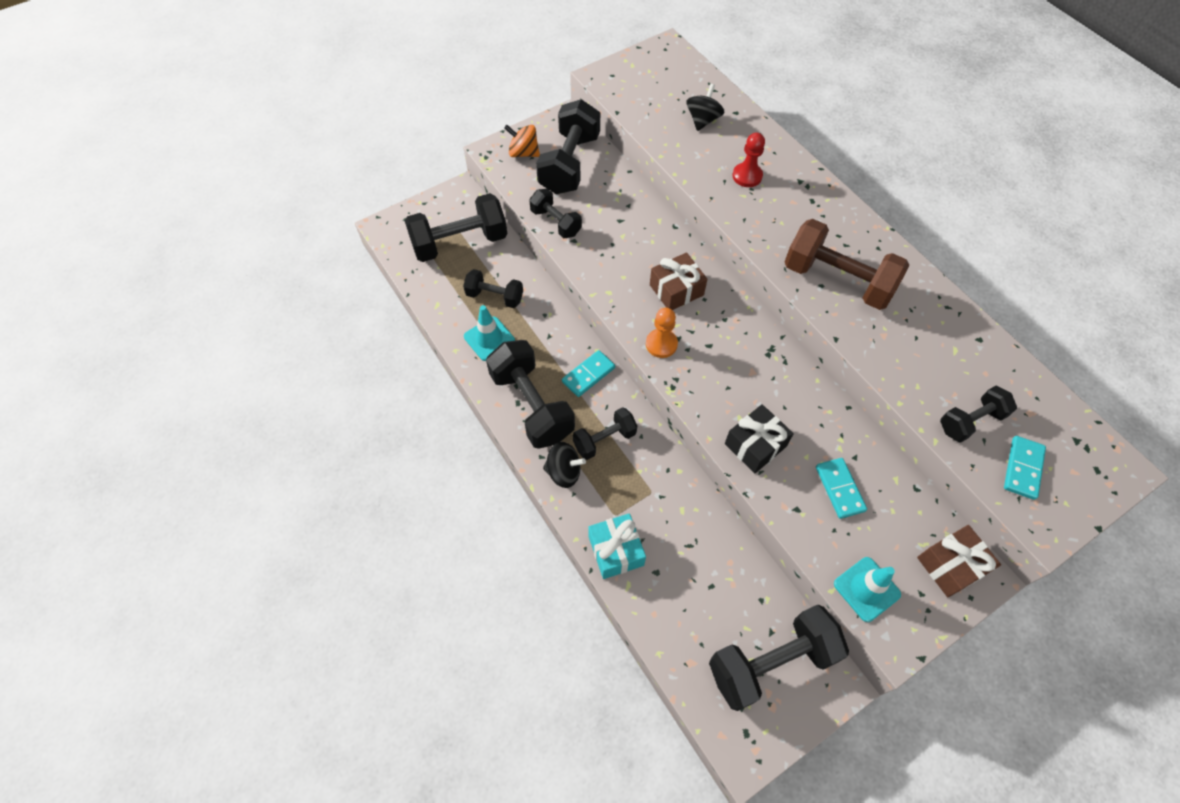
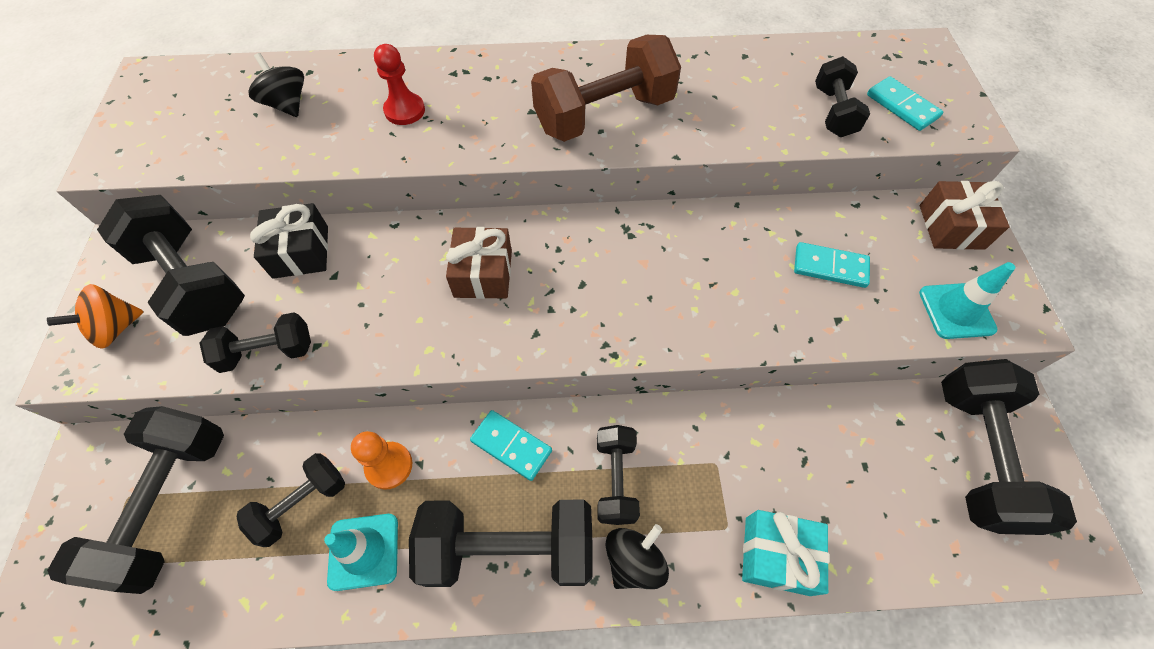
camera: 60 degrees left, 0 degrees up
turquoise domino [562,350,615,397] -> turquoise domino turned 45 degrees counterclockwise [470,410,552,481]
orange pawn [646,308,678,358] -> orange pawn moved to [351,431,413,490]
black gift [725,404,794,473] -> black gift moved to [250,203,328,279]

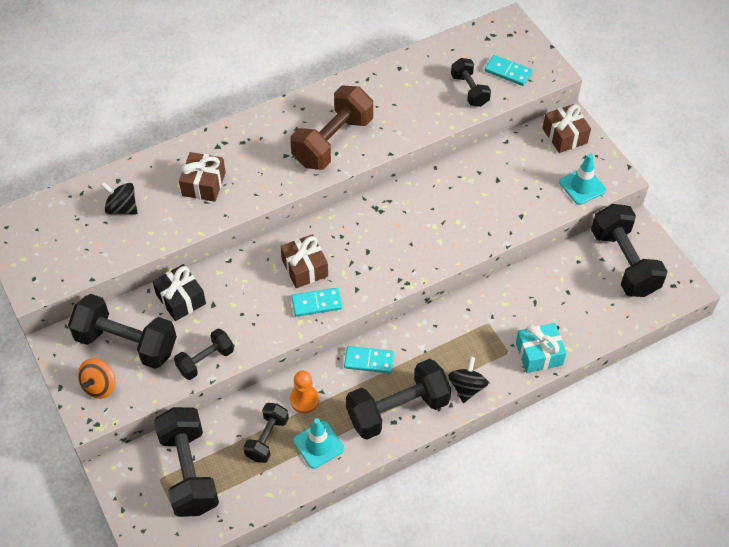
camera: 25 degrees left, 5 degrees down
red pawn [374,44,425,125] -> brown gift [179,152,226,202]
black dumbbell [597,425,640,525] -> none
turquoise domino [794,242,870,288] -> turquoise domino moved to [291,288,342,317]

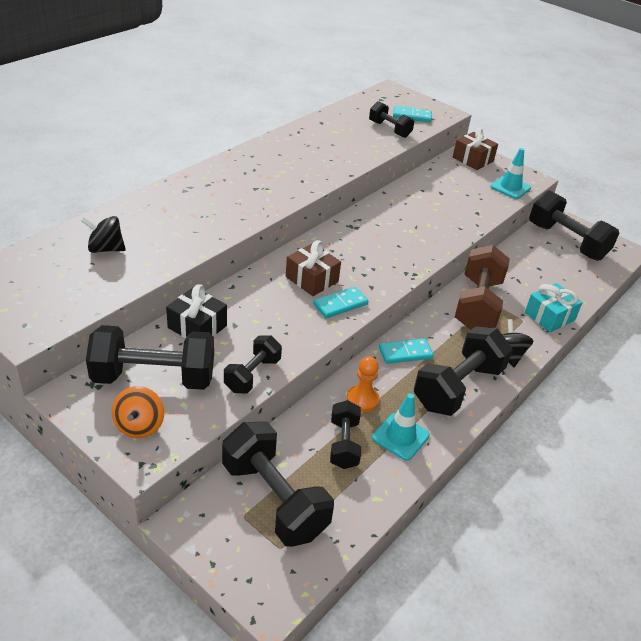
camera: 25 degrees left, 15 degrees down
brown gift [179,152,226,202] -> none
brown dumbbell [290,86,373,170] -> brown dumbbell moved to [455,245,510,330]

